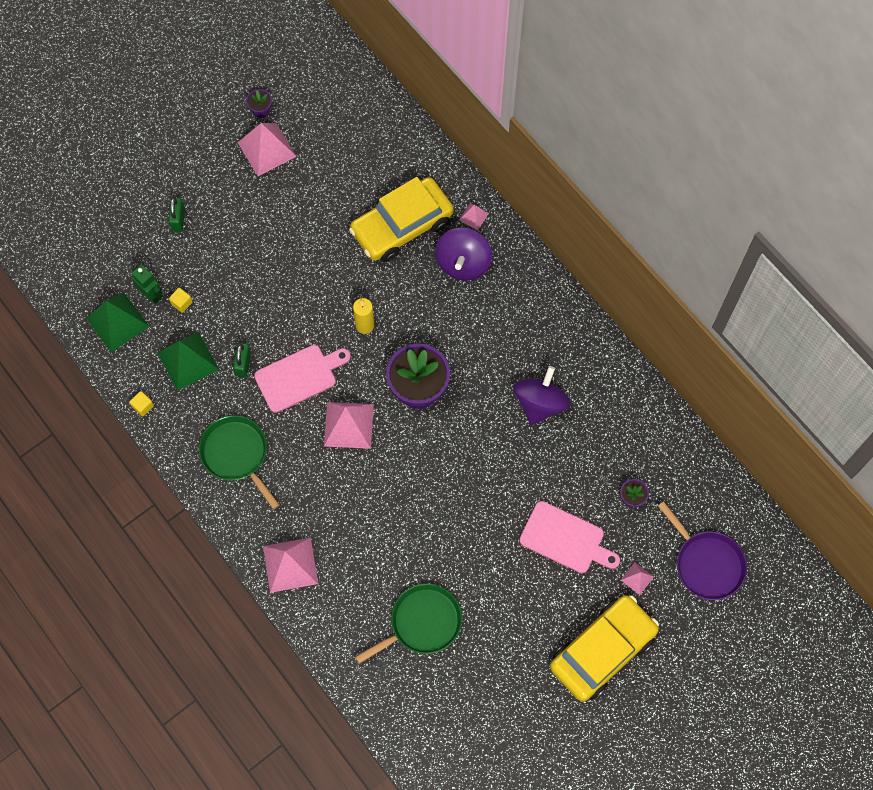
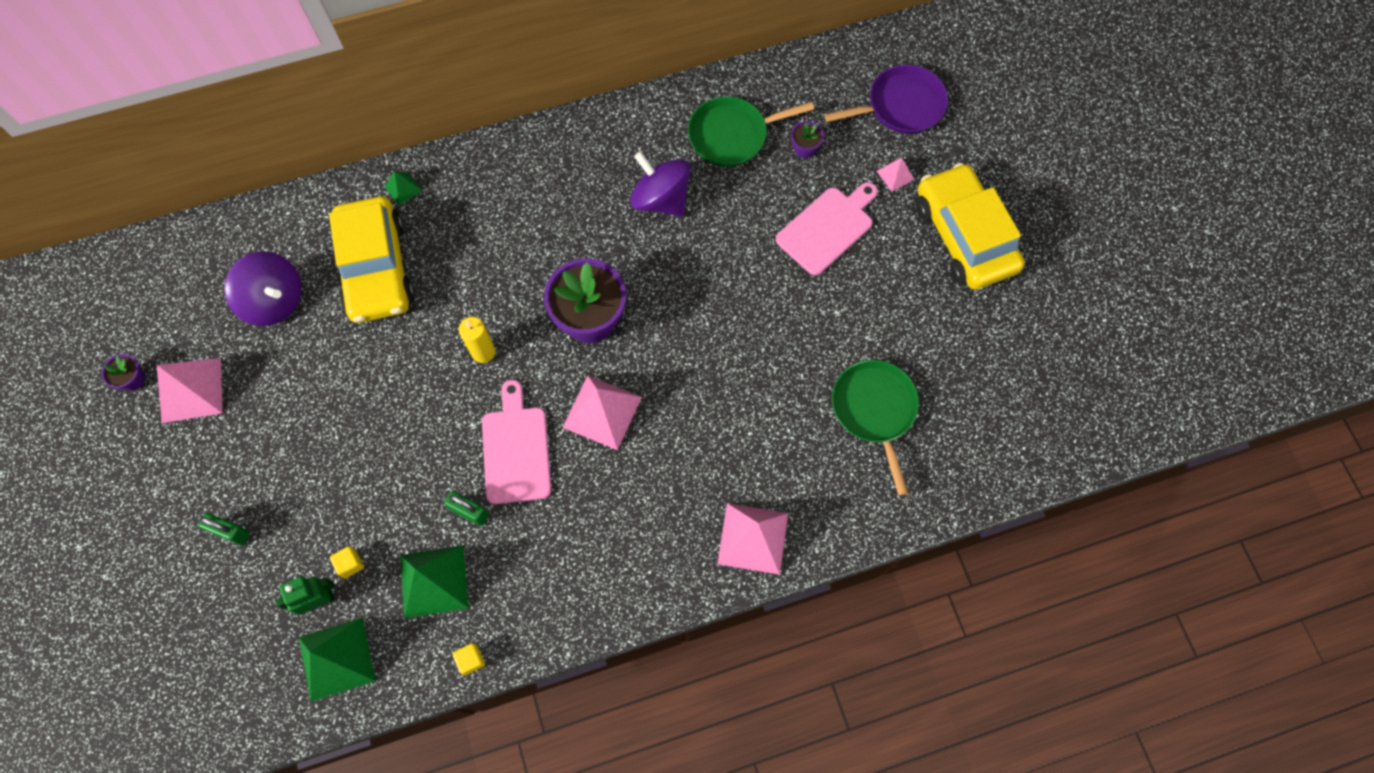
camera: 70 degrees left, 0 degrees up
green pan [199,415,280,509] -> green pan moved to [688,96,814,167]
purple spinning top [435,227,492,280] -> purple spinning top moved to [224,251,302,326]
pink pyramid [459,203,489,230] -> green pyramid [385,171,422,206]

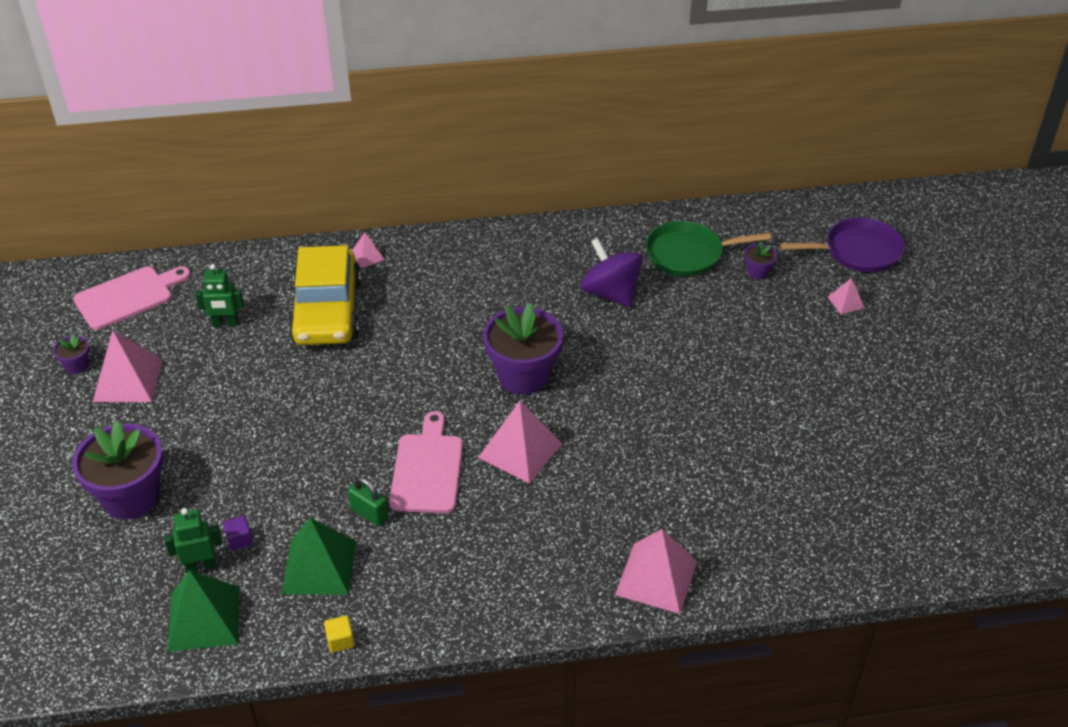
camera: 10 degrees right, 25 degrees down
green padlock [198,513,250,545] -> purple flower pot [72,421,163,519]
purple spinning top [224,251,302,326] -> green robot [195,264,244,327]
yellow cube [330,546,364,579] -> purple cube [223,516,253,551]
green pyramid [385,171,422,206] -> pink pyramid [352,232,385,268]
yellow candle [459,317,495,363] -> none
pink cutting board [776,182,878,276] -> pink cutting board moved to [73,266,191,330]
green pan [832,360,919,496] -> none
yellow car [916,163,1025,290] -> none

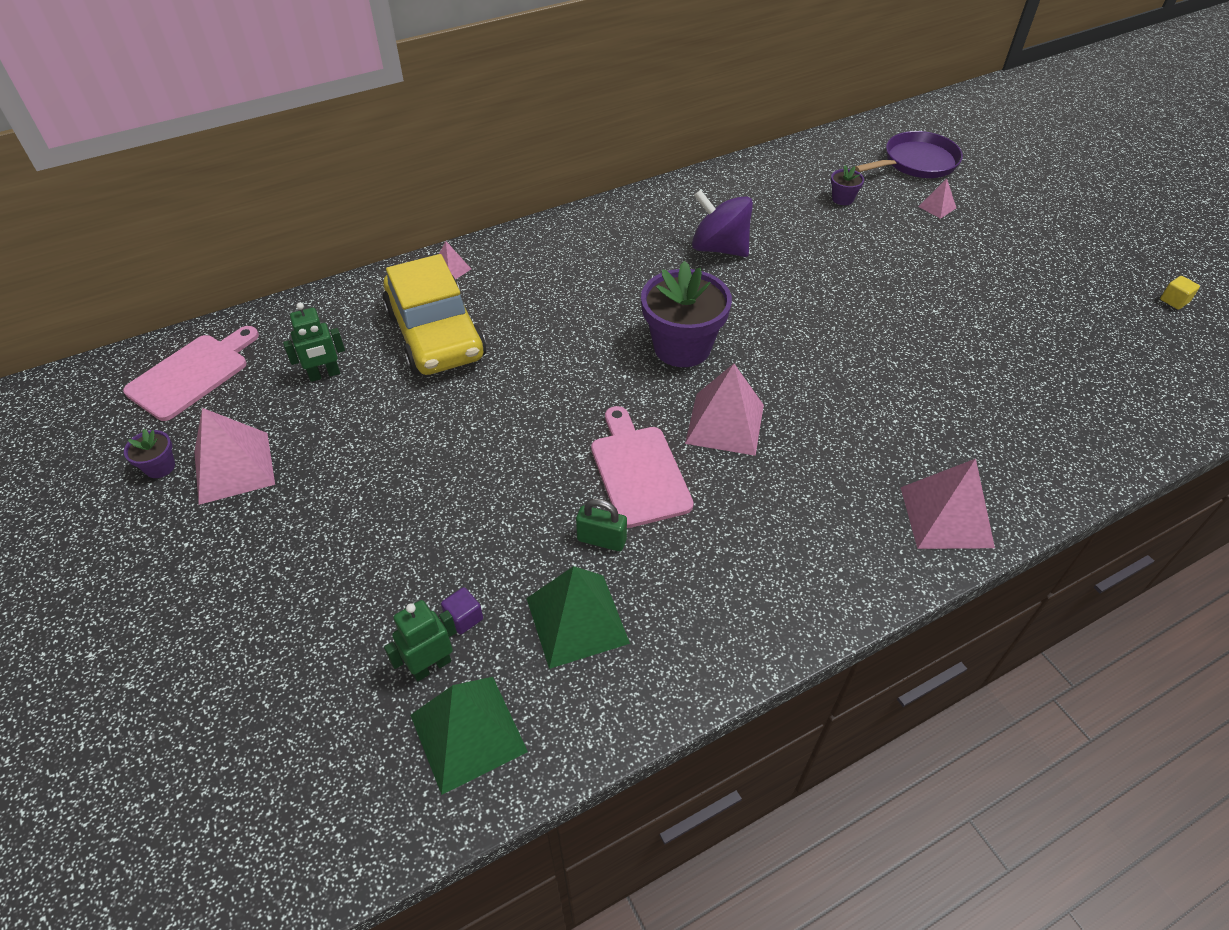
camera: 20 degrees left, 5 degrees up
purple flower pot [72,421,163,519] -> none
yellow cube [324,616,354,653] -> yellow cube moved to [1160,276,1200,310]
green pan [646,221,771,276] -> none

